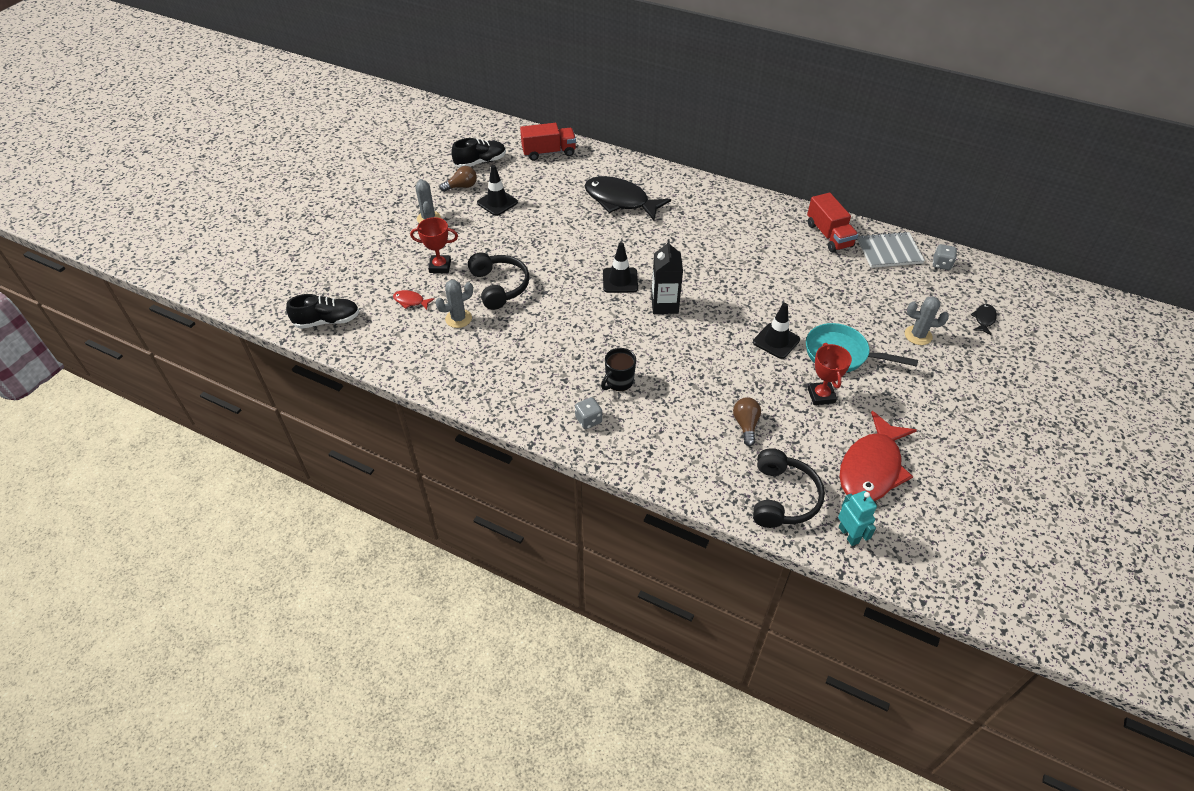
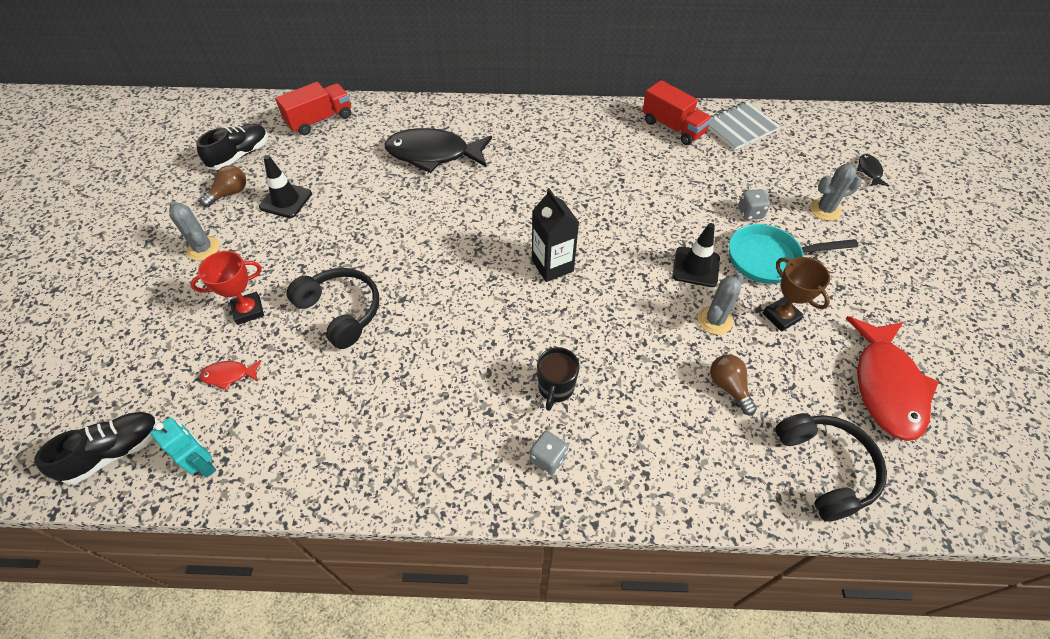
camera: 25 degrees left, 5 degrees up
grey cactus [435,280,473,328] -> grey cactus moved to [698,273,744,335]
black traffic cone [603,242,638,293] -> none
red trophy [808,343,852,405] -> brown trophy [763,257,830,332]
turquoise robot [838,491,877,546] -> turquoise robot moved to [150,418,216,478]
grey dice [933,244,957,270] -> grey dice moved to [738,189,770,220]

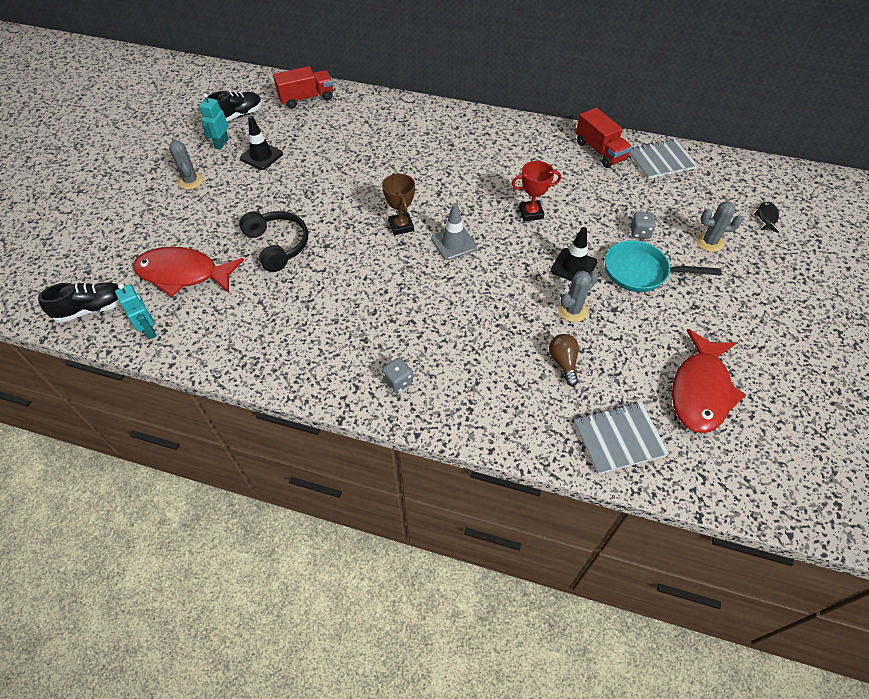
camera: 15 degrees right, 0 degrees up
red trophy [190,251,264,325] -> red trophy moved to [512,161,561,221]
brown light bulb [200,165,246,207] -> turquoise robot [199,93,229,150]
red fish [200,360,262,391] -> red fish [133,247,244,297], size x2.37
black fish [385,128,492,173] -> none
black carton [532,188,579,282] -> grey traffic cone [431,203,477,260]
black mug [537,347,580,411] -> none
brown trophy [763,257,830,332] -> brown trophy moved to [382,174,415,235]
black headphones [775,413,887,522] -> grey notebook [574,402,669,474]

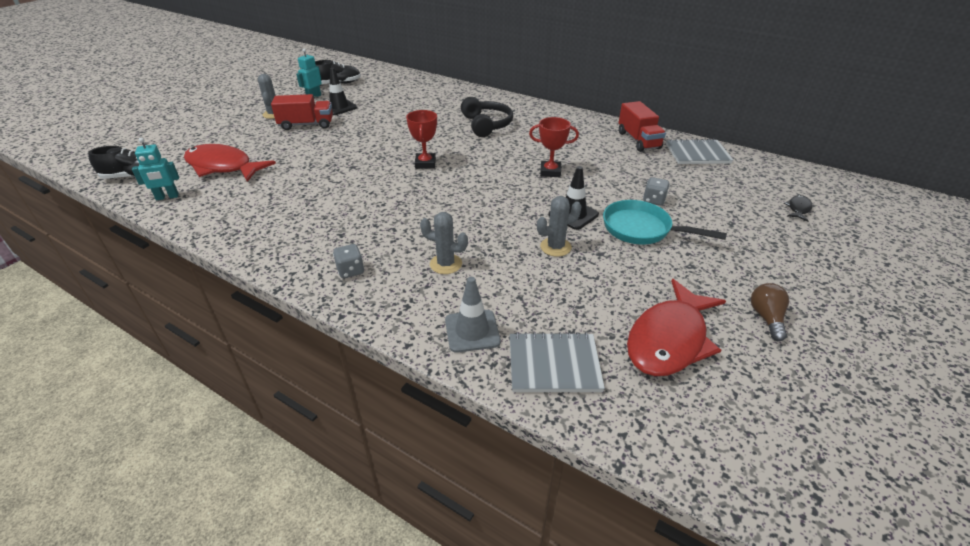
camera: 15 degrees right, 15 degrees down
turquoise robot [115,284,157,339] -> turquoise robot turned 90 degrees clockwise [132,138,179,200]
black headphones [239,211,308,272] -> black headphones moved to [461,97,513,137]
red truck [273,66,333,109] -> red truck moved to [271,94,333,130]
brown trophy [382,174,415,235] -> red trophy [406,110,437,169]
grey traffic cone [431,203,477,260] -> grey traffic cone moved to [445,277,501,353]
brown light bulb [549,334,579,386] -> brown light bulb moved to [751,283,789,341]
grey cactus [696,201,743,252] -> grey cactus moved to [420,212,468,274]

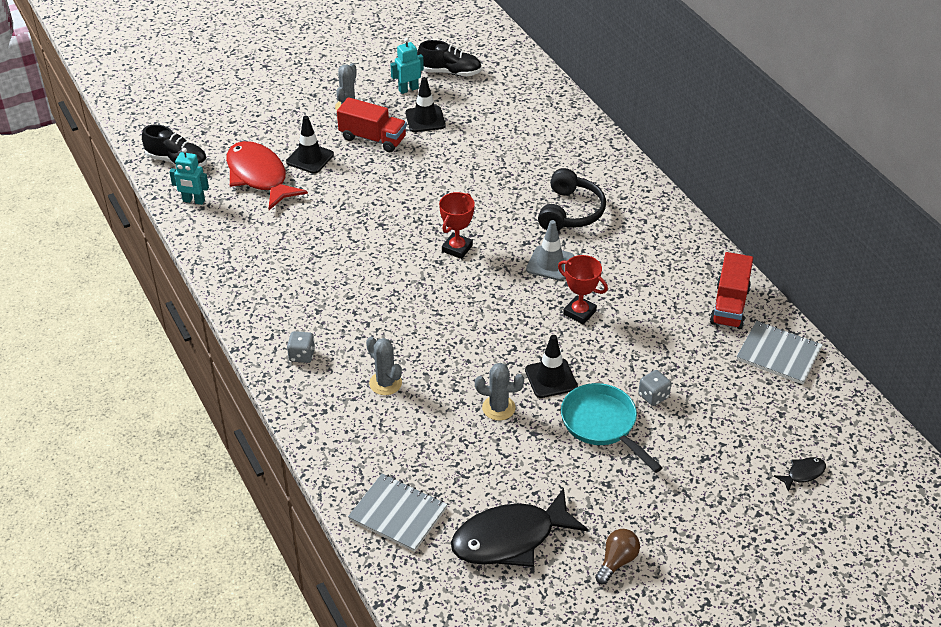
camera: 30 degrees right, 5 degrees up
grey traffic cone [445,277,501,353] -> grey traffic cone moved to [526,220,574,281]
red fish [627,279,726,376] -> black fish [451,488,588,567]
none -> black traffic cone [286,116,334,174]

